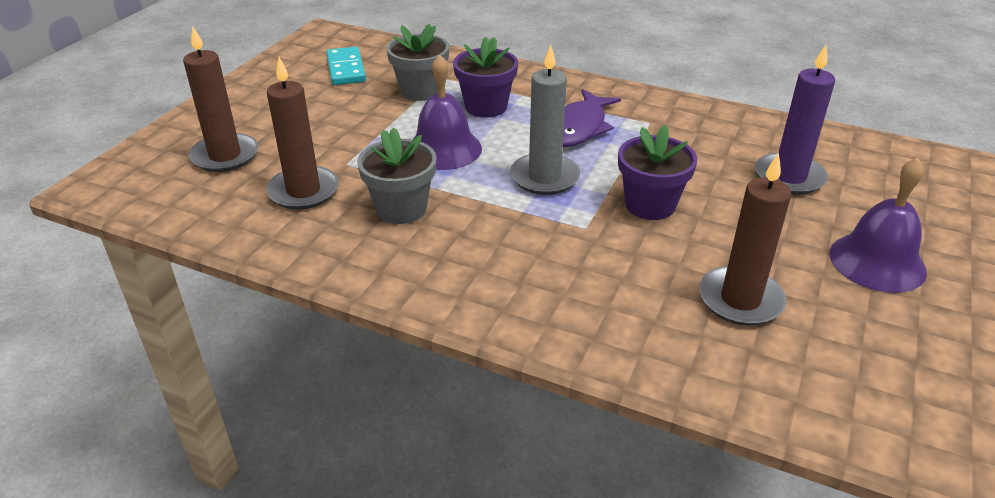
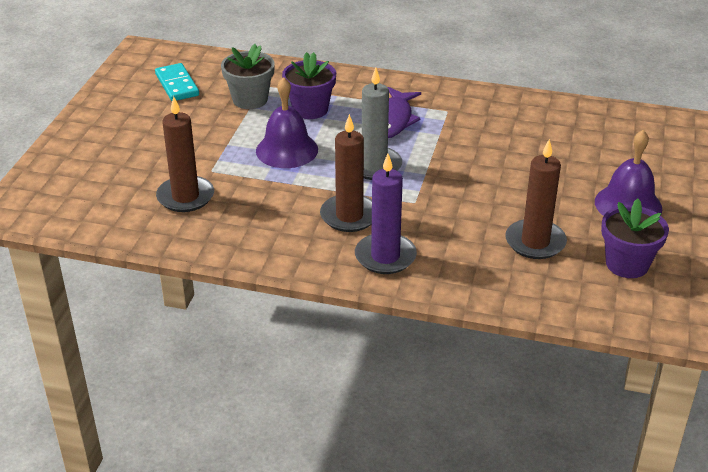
camera: 10 degrees left, 0 degrees up
brown candle [183,26,258,172] -> brown candle moved to [320,114,372,232]
grey flower pot [357,127,437,224] -> none
purple flower pot [618,125,698,220] -> purple flower pot moved to [601,199,669,278]
purple candle [755,45,835,195] -> purple candle moved to [355,154,417,274]

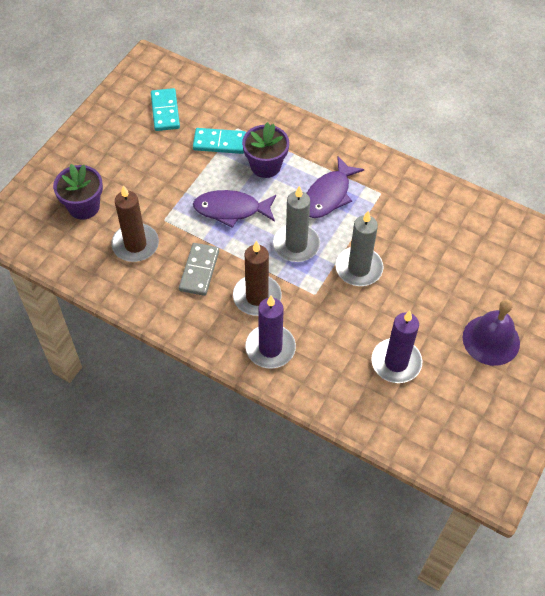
camera: 15 degrees right, 20 degrees up
grey flower pot [221,44,275,109] -> turquoise domino [193,128,246,154]
purple bell [256,77,318,168] -> purple fish [193,190,276,228]
brown candle [505,139,567,259] -> purple candle [371,311,422,383]
purple flower pot [601,199,669,278] -> purple flower pot moved to [53,164,103,220]
none -> grey domino [179,243,219,296]
none -> grey candle [335,211,384,286]

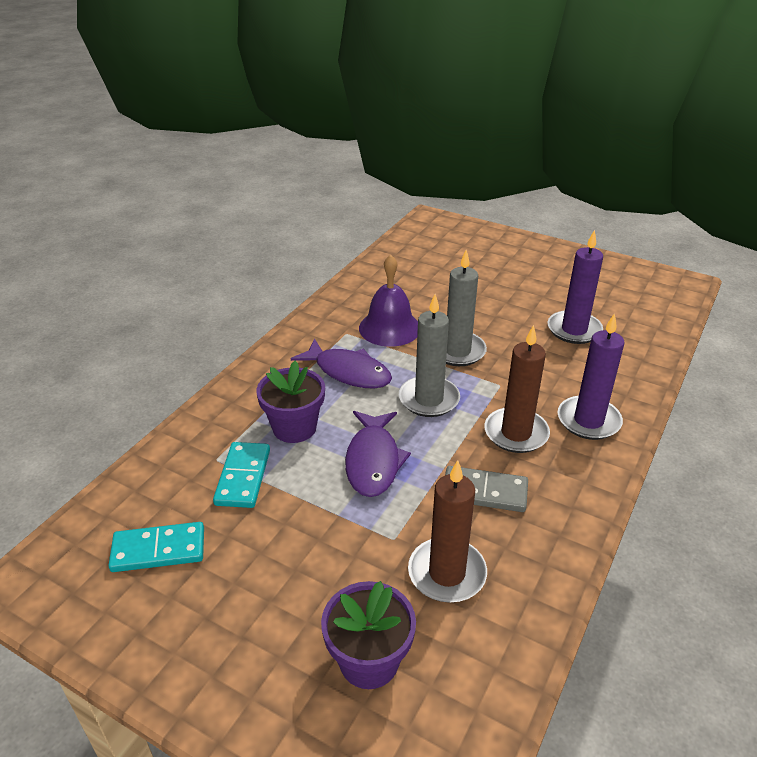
camera: 90 degrees left, 20 degrees down
purple bell [463,299,520,366] -> purple bell moved to [359,255,418,347]

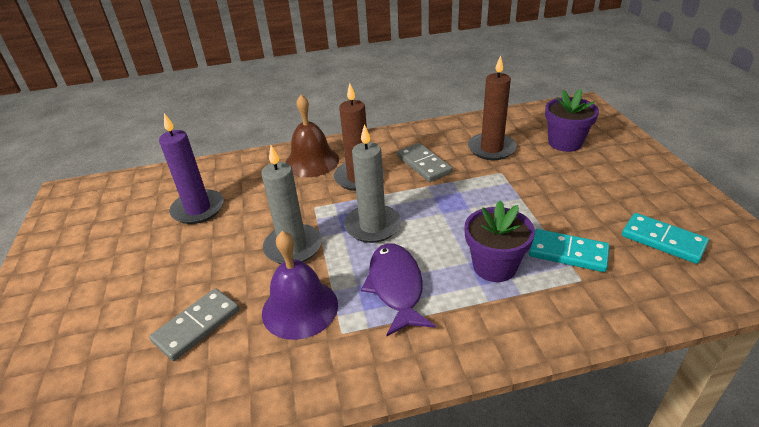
camera: 130 degrees left, 0 degrees up
turquoise domino [213,442,270,508] -> turquoise domino turned 60 degrees clockwise [529,229,609,272]
purple fish [345,411,411,497] -> none
purple candle [558,313,625,440] -> brown bell [285,95,339,177]
none -> grey domino [149,288,239,361]

